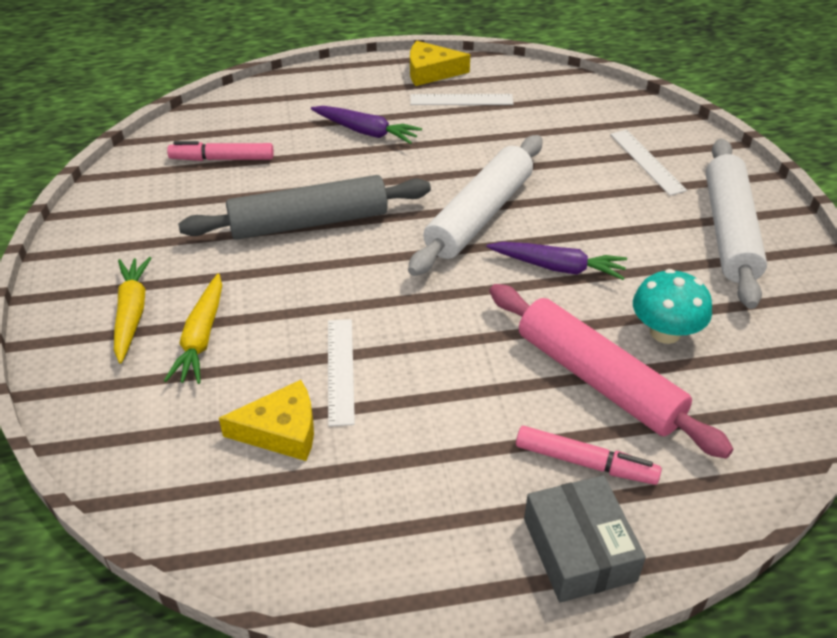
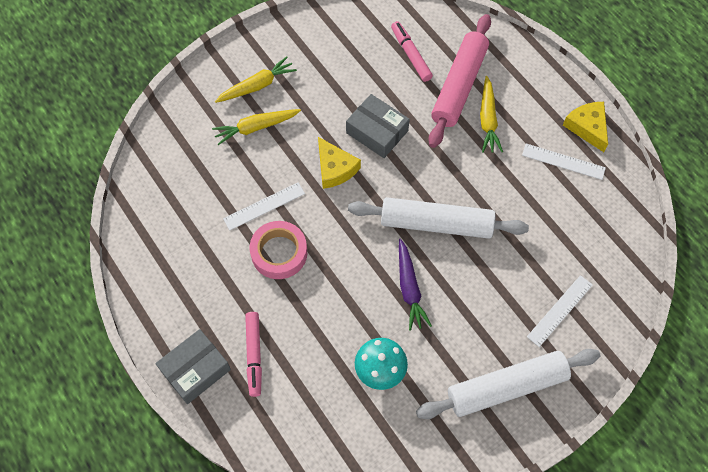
camera: 65 degrees right, 20 degrees up
grey rolling pin [178,175,431,240] -> grey box [346,94,410,158]
yellow cheese [219,380,314,461] -> yellow cheese moved to [318,137,361,189]
purple carrot [311,106,422,144] -> yellow carrot [480,76,503,153]
white ruler [410,94,513,105] -> white ruler turned 45 degrees counterclockwise [522,144,606,180]
pink rolling pin [489,284,734,459] -> pink rolling pin moved to [428,14,491,148]
none -> pink tape [250,221,307,279]

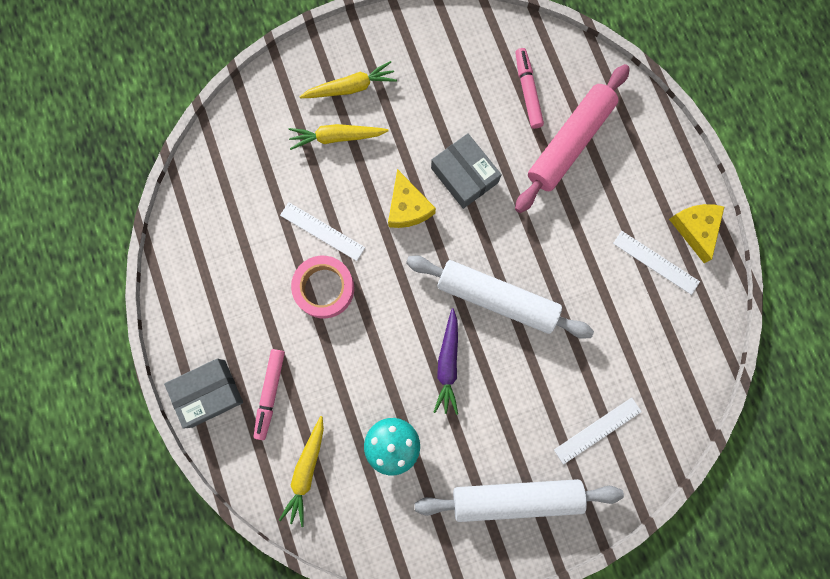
camera: 15 degrees right, 15 degrees up
white ruler [223,182,305,230] -> white ruler turned 45 degrees clockwise [280,202,365,261]
yellow carrot [480,76,503,153] -> yellow carrot moved to [279,416,324,527]

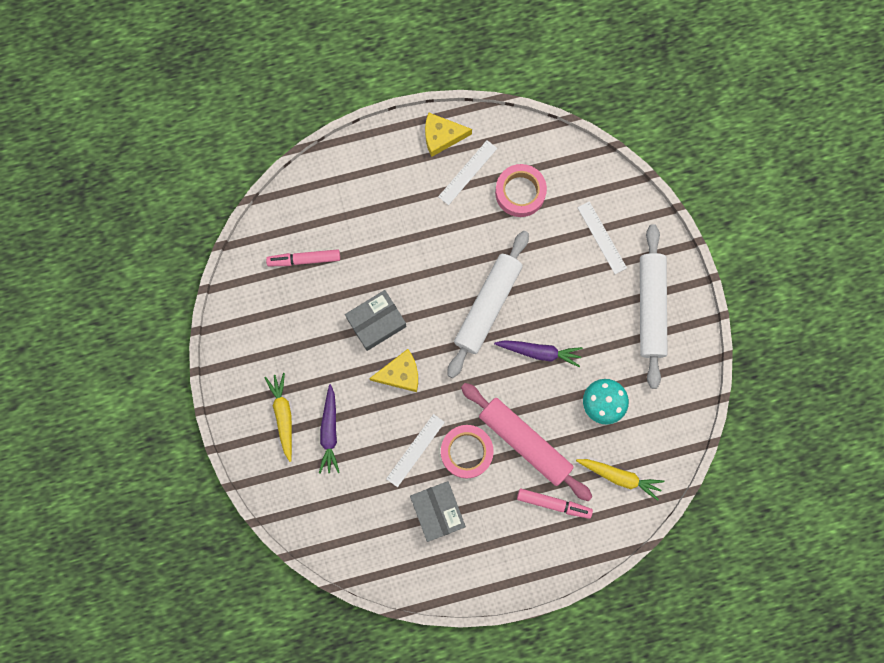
camera: 85 degrees left, 0 degrees up
grey box [164,358,243,429] -> grey box moved to [410,481,466,542]
yellow carrot [289,124,389,150] -> purple carrot [319,384,340,473]
pink rolling pin [515,64,630,213] -> pink rolling pin moved to [461,383,592,501]
none -> pink tape [495,164,547,217]

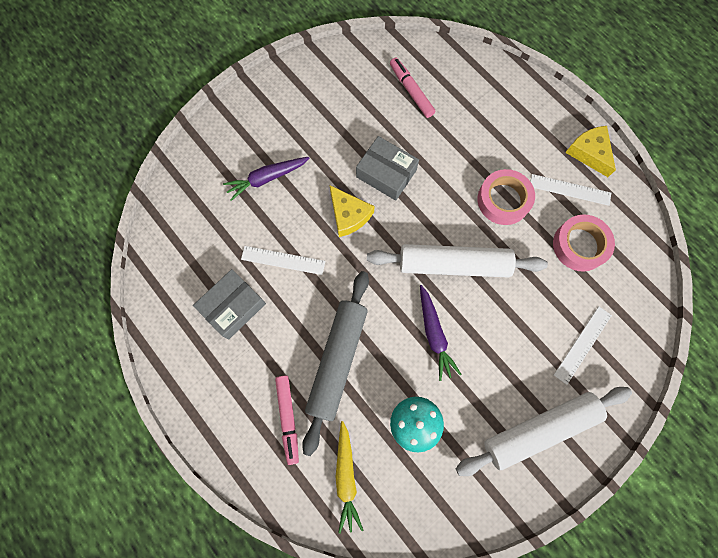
camera: 65 degrees right, 5 degrees down
yellow carrot [264,373,292,462] -> none
pink tape [441,425,494,479] -> pink tape moved to [478,169,535,225]
pink rolling pin [461,383,592,501] -> grey rolling pin [302,271,369,456]

